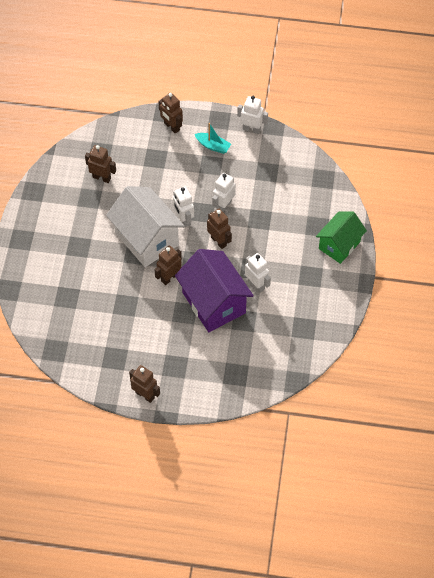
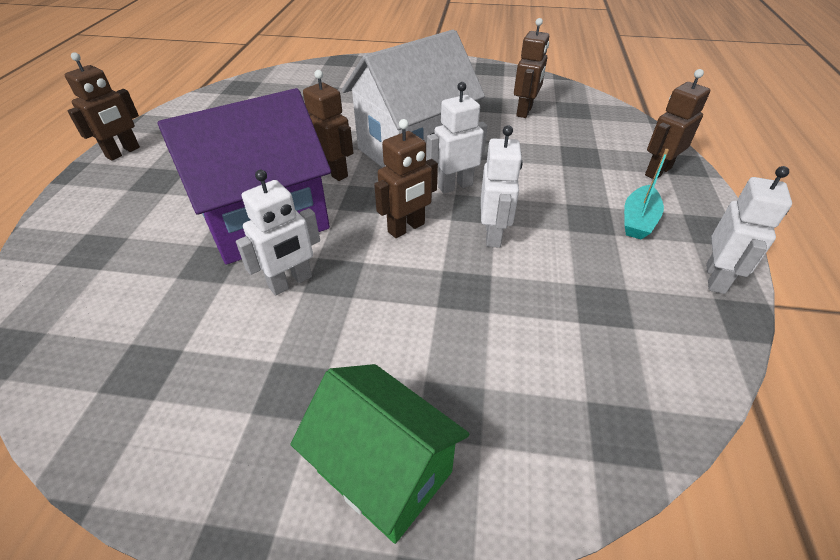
camera: 90 degrees right, 15 degrees down
white robot [212,173,236,212] -> white robot turned 60 degrees clockwise [481,125,523,248]

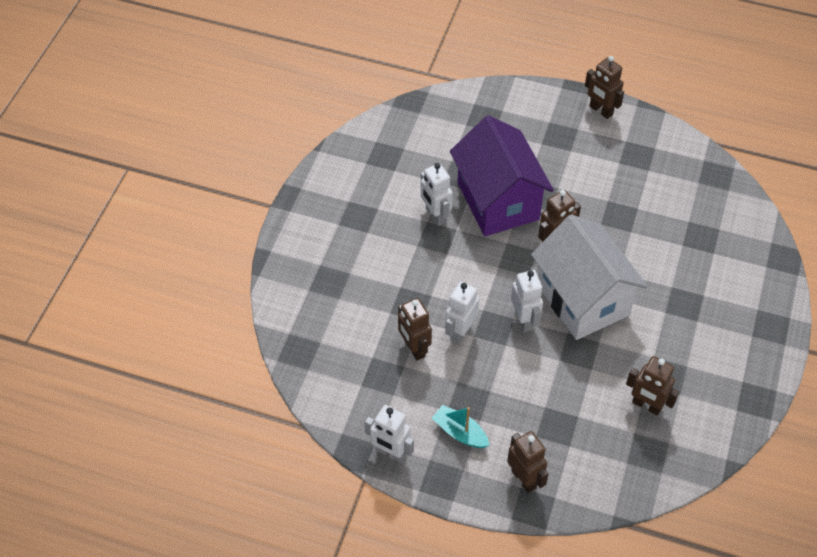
camera: 100 degrees right, 10 degrees up
green house [290,364,470,544] -> none
brown robot [374,119,438,238] -> brown robot moved to [398,298,432,361]
white robot [481,125,523,248] -> white robot turned 105 degrees clockwise [445,281,479,344]

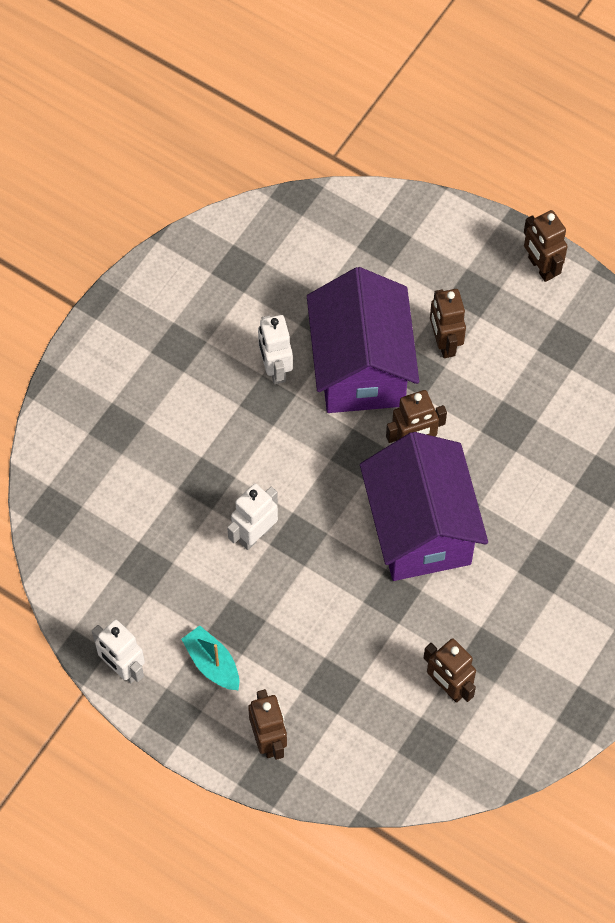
camera: 15 degrees right, 10 degrees up
brown robot [398,298,432,361] -> brown robot moved to [430,289,466,358]
white robot [511,270,543,332] -> none
white house [531,215,648,340] -> purple house [360,432,488,581]

